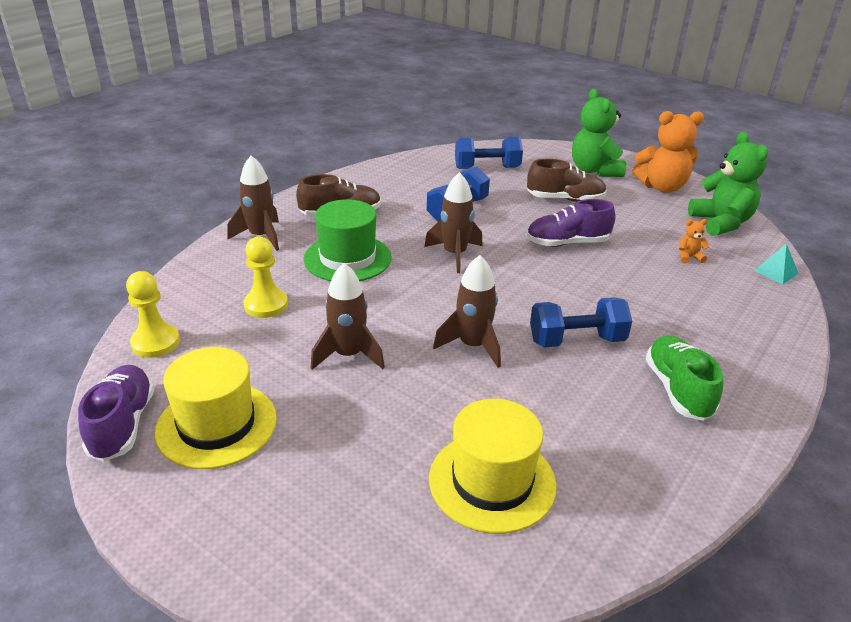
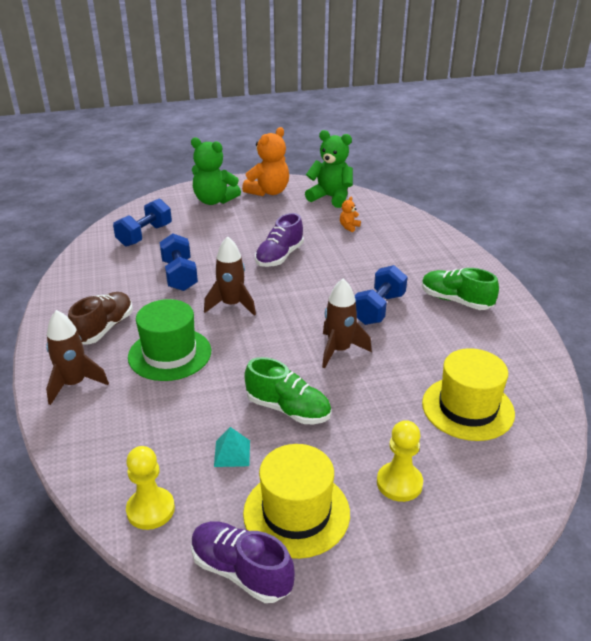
camera: 50 degrees left, 0 degrees up
yellow pawn [244,237,288,318] -> yellow pawn moved to [377,420,423,502]
brown rocket [311,263,385,370] -> green shoe [244,357,331,424]
brown shoe [527,159,607,202] -> none
turquoise pyramid [754,243,799,284] -> turquoise pyramid moved to [214,427,250,467]

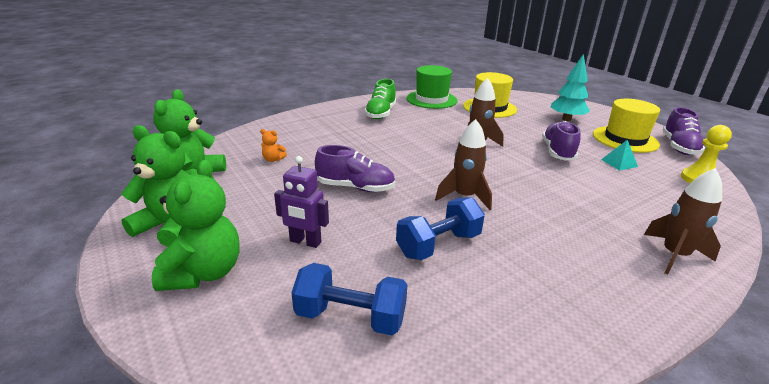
camera: 110 degrees left, 5 degrees down
brown shoe [68,292,133,344] -> none
green hat [128,299,211,381] -> green hat moved to [406,65,458,109]
orange teddy bear [242,127,289,196] -> green teddy bear [121,125,189,247]
green shoe [244,357,331,424] -> purple shoe [542,121,581,161]
blue dumbbell [355,265,407,325] -> none
yellow pawn [377,420,423,502] -> turquoise tree [551,54,590,121]
none -> purple robot [274,156,329,248]

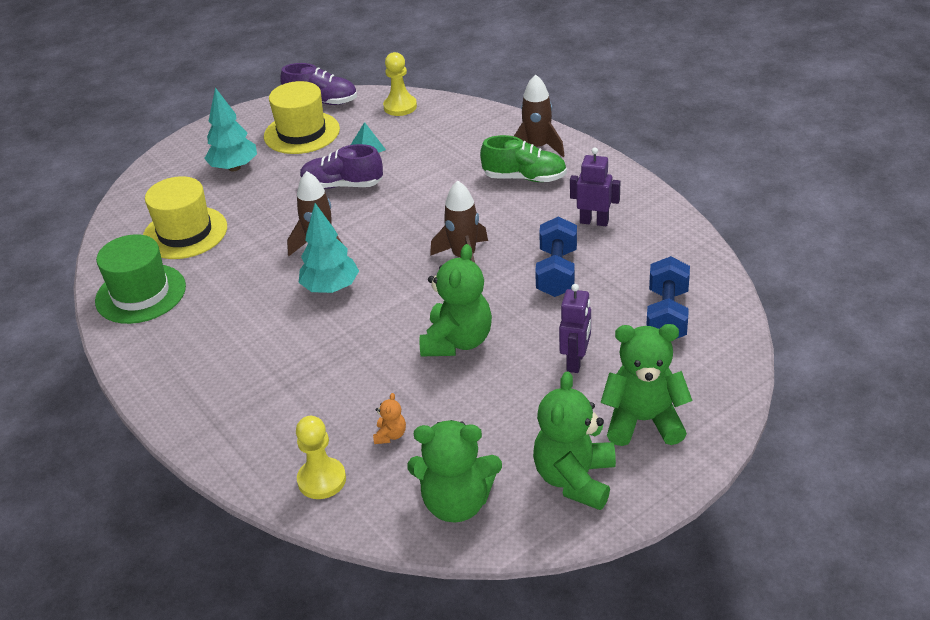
camera: 90 degrees left, 10 degrees up
purple shoe [315,145,395,192] -> green teddy bear [419,244,492,356]
green shoe [364,79,396,119] -> green shoe moved to [480,135,567,182]
blue dumbbell [396,197,485,260] -> blue dumbbell turned 45 degrees clockwise [535,216,577,297]
none -> yellow pawn [296,416,346,499]
none -> turquoise tree [299,203,359,293]
none -> purple robot [570,148,620,226]

